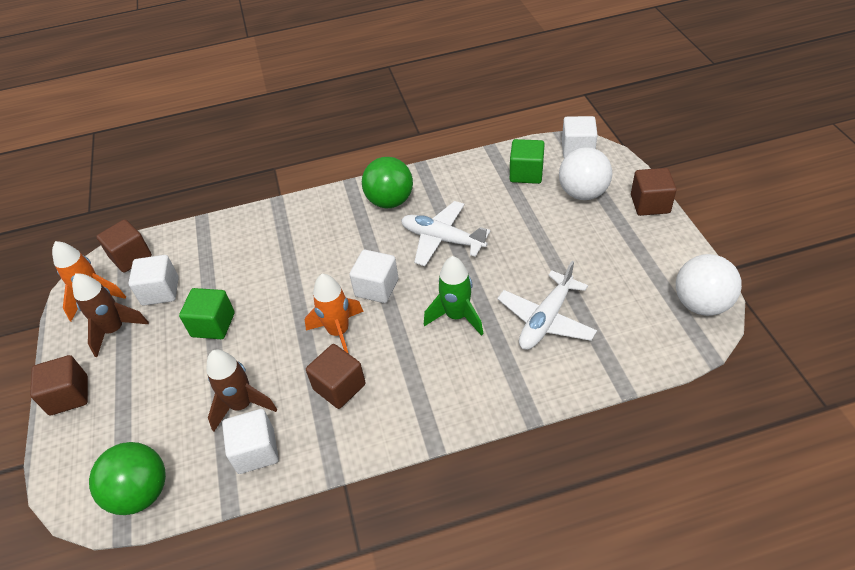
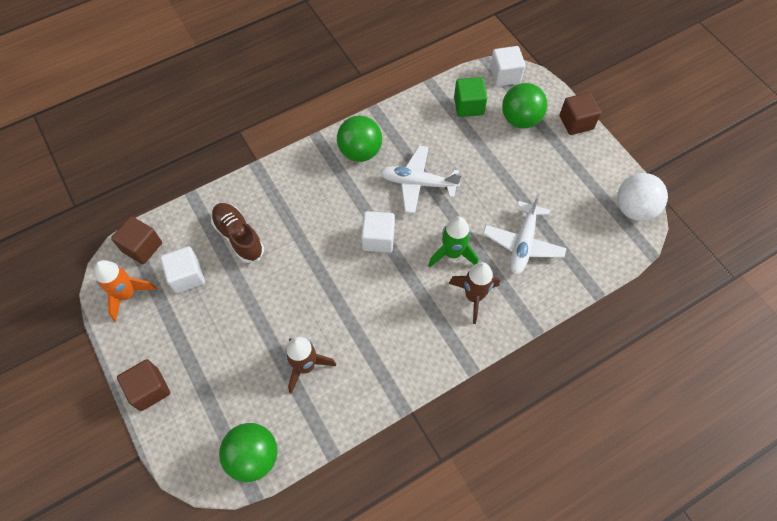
camera: 20 degrees left, 15 degrees up
brown rocket [72,273,149,357] -> brown rocket moved to [448,262,500,324]
green cube [179,288,235,339] -> none
white cube [222,409,279,474] -> none
orange rocket [304,274,364,354] -> none
brown cube [306,344,366,409] -> none
white ball [559,147,612,200] -> green ball [502,83,548,128]
none -> brown shoe [211,203,264,263]

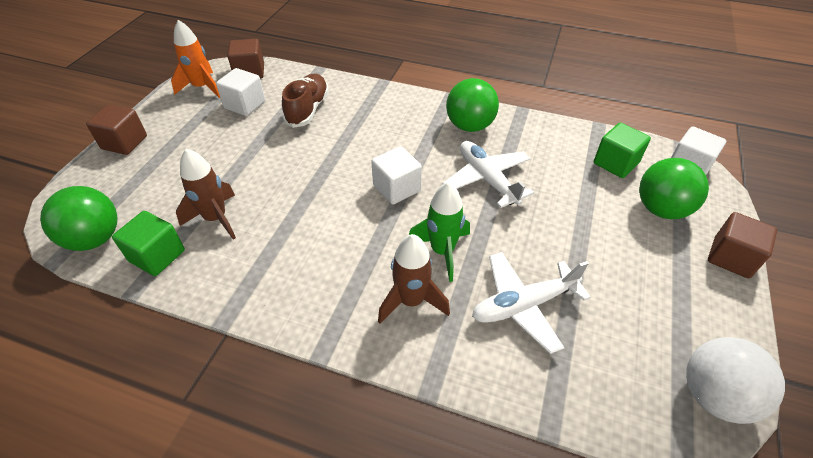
camera: 50 degrees right, 15 degrees down
none -> green cube [112,211,185,276]

